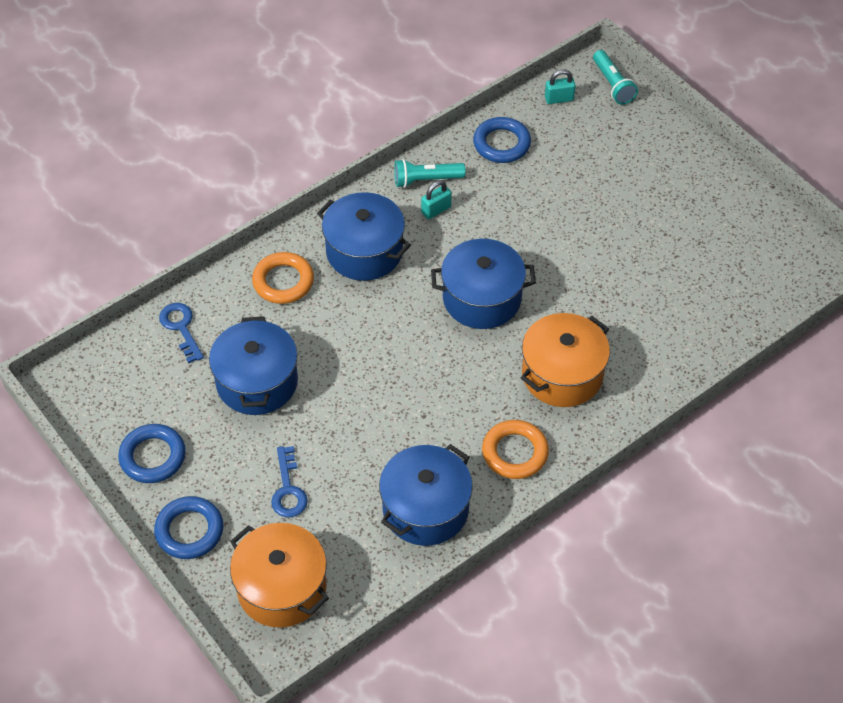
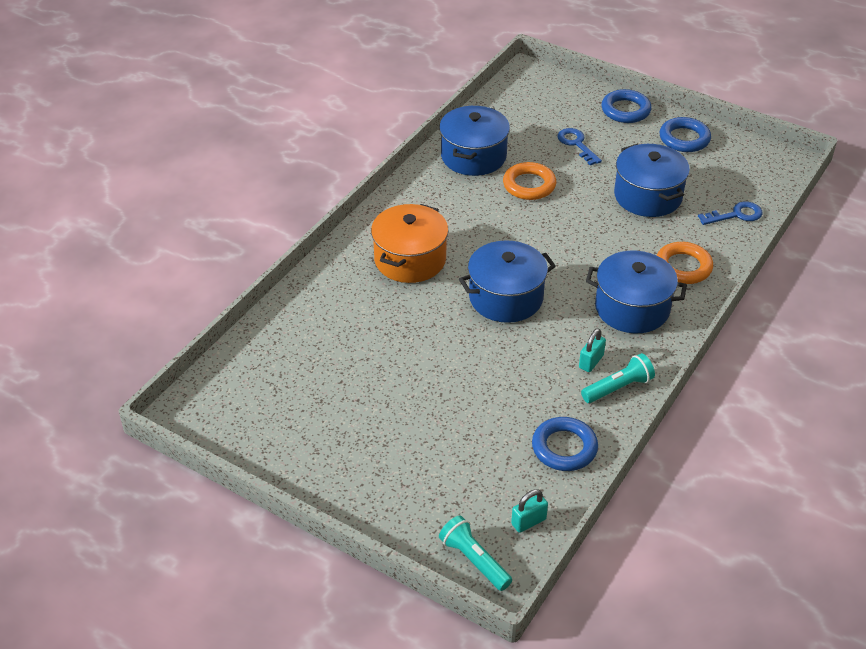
camera: 160 degrees right, 10 degrees down
blue key [159,303,204,363] -> blue key turned 60 degrees counterclockwise [698,202,762,225]
orange pot [230,523,329,628] -> none
orange ring [482,420,549,479] -> orange ring moved to [503,162,556,200]

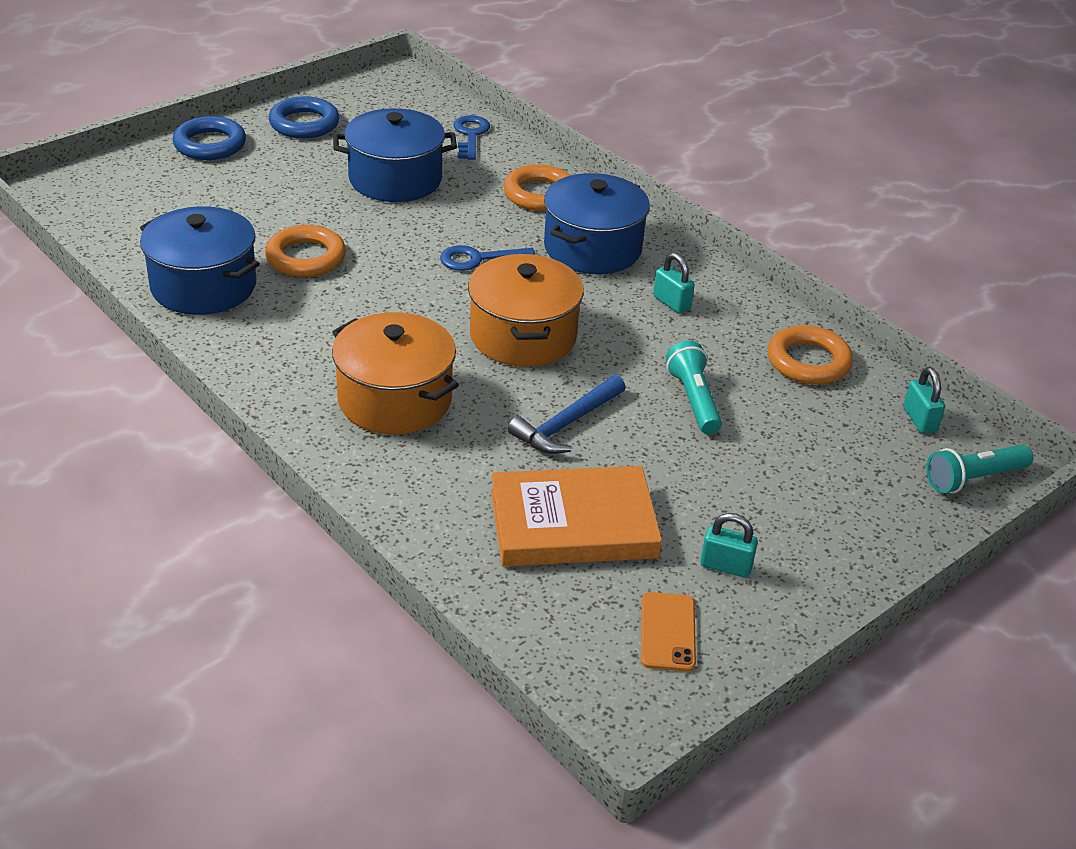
camera: 75 degrees left, 5 degrees down
blue pot [459,240,556,323] -> orange pot [468,254,584,367]
blue ring [532,417,598,471] -> orange ring [768,325,853,385]
blue key [557,128,602,165] -> blue key moved to [440,245,535,271]
turquoise flashlight [581,353,655,403] -> turquoise flashlight moved to [666,341,722,434]
none -> orange book [491,466,662,567]
none -> blue hammer [508,375,626,454]
none -> orange phone [641,592,696,672]
none -> turquoise padlock [700,513,758,578]

